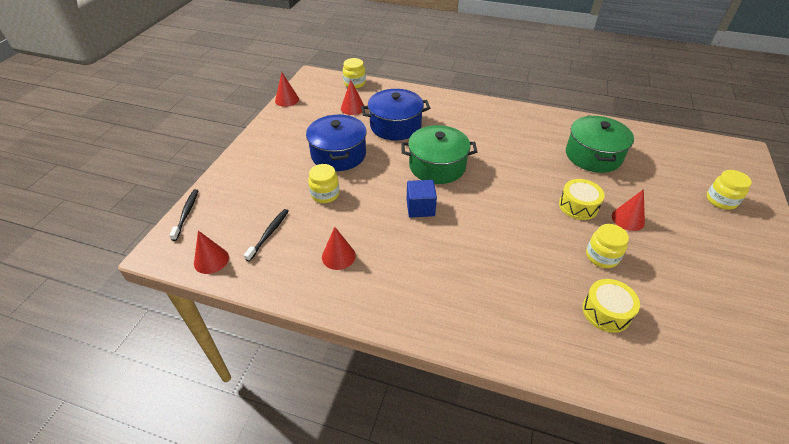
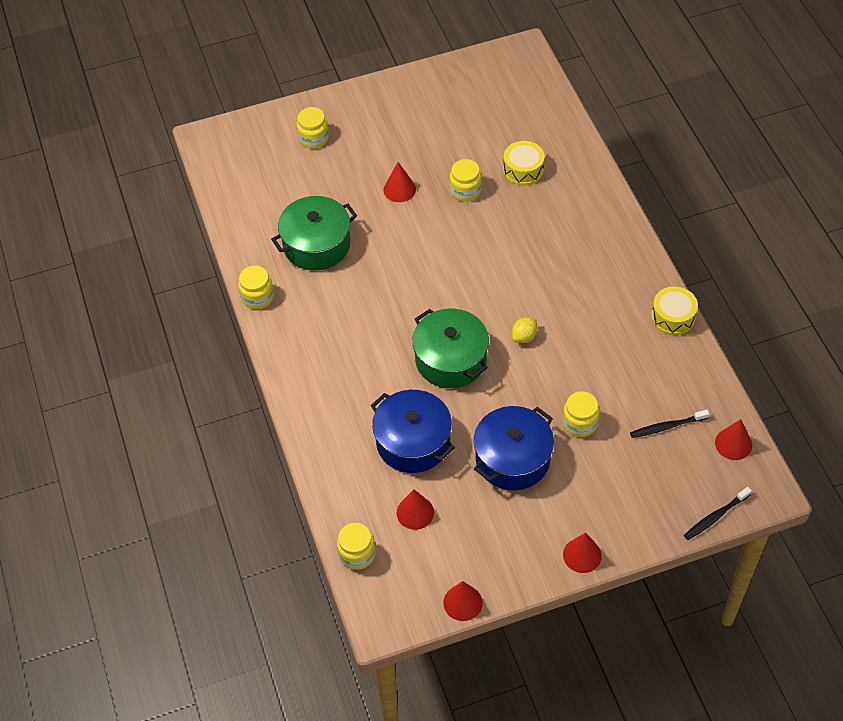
camera: 125 degrees left, 10 degrees up
red cone [322,227,356,270] -> red cone moved to [563,532,602,573]
blue cube [407,180,437,218] -> yellow lemon [512,317,537,343]
yellow drum [559,179,605,220] -> yellow drum moved to [651,286,698,335]
none -> yellow jar [238,266,274,309]

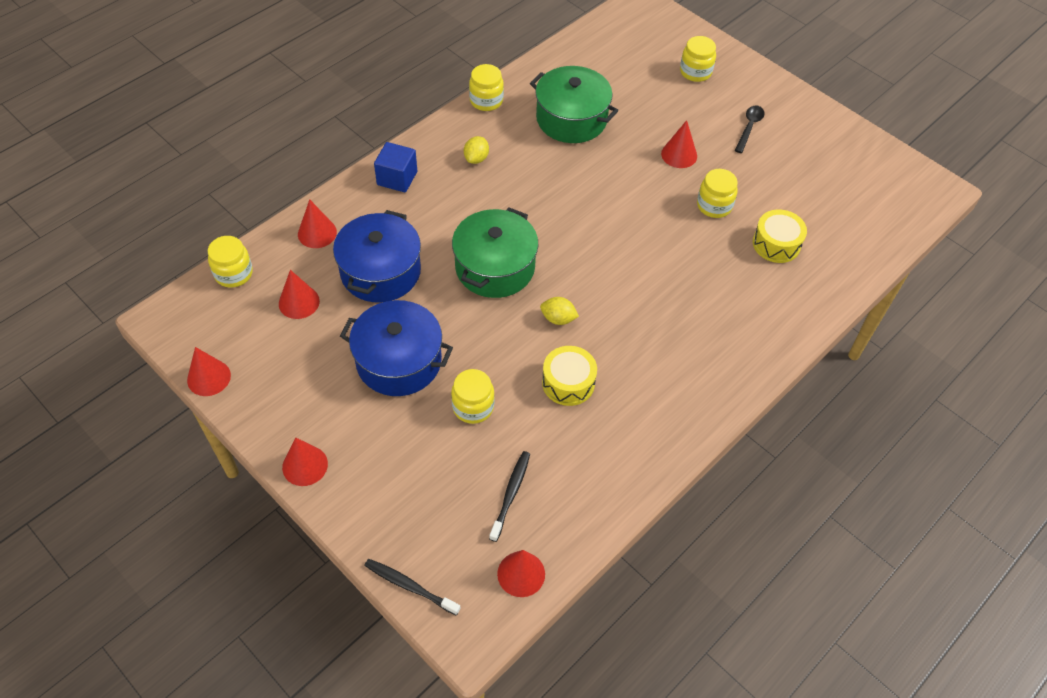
camera: 60 degrees right, 0 degrees up
black toothbrush [630,410,709,438] -> black toothbrush turned 60 degrees clockwise [489,451,530,542]
yellow drum [651,286,698,335] -> yellow drum moved to [542,346,597,406]
none -> red cone [298,199,337,248]
none -> blue cube [374,142,417,193]
none -> yellow lemon [464,136,489,164]
none -> black spoon [734,106,765,153]

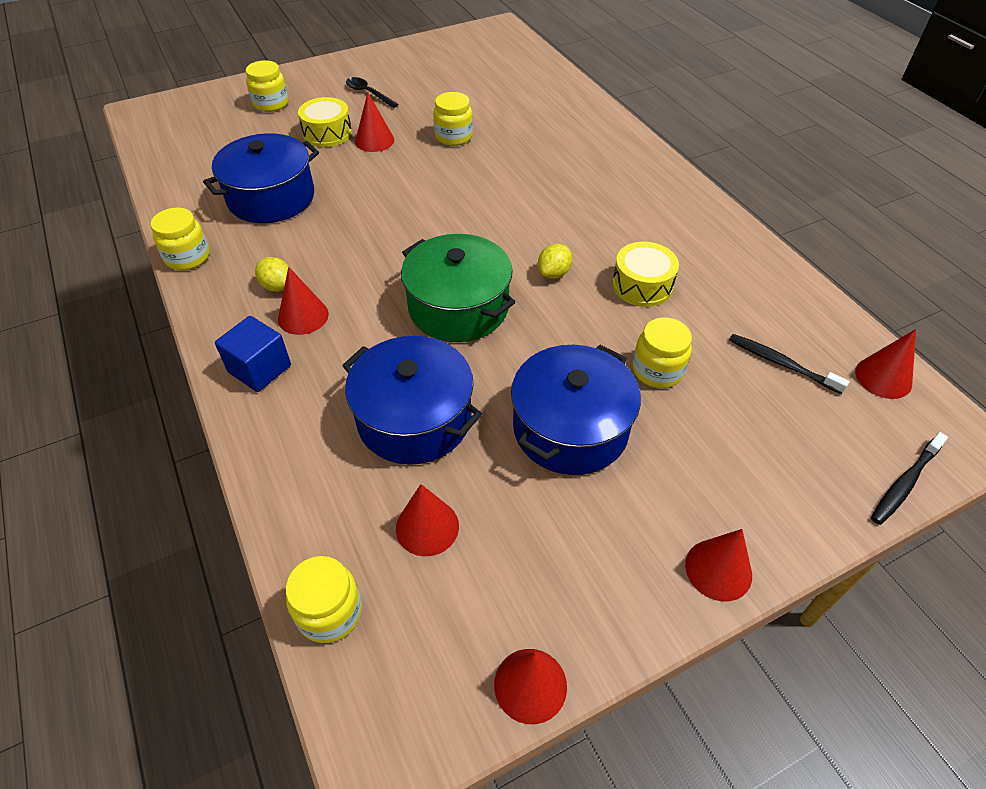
camera: 70 degrees left, 5 degrees down
red cone [298,199,337,248] -> red cone moved to [278,267,329,335]
green pot [530,66,618,143] -> blue pot [203,133,319,223]
yellow drum [753,209,807,263] -> yellow drum moved to [298,97,352,147]

